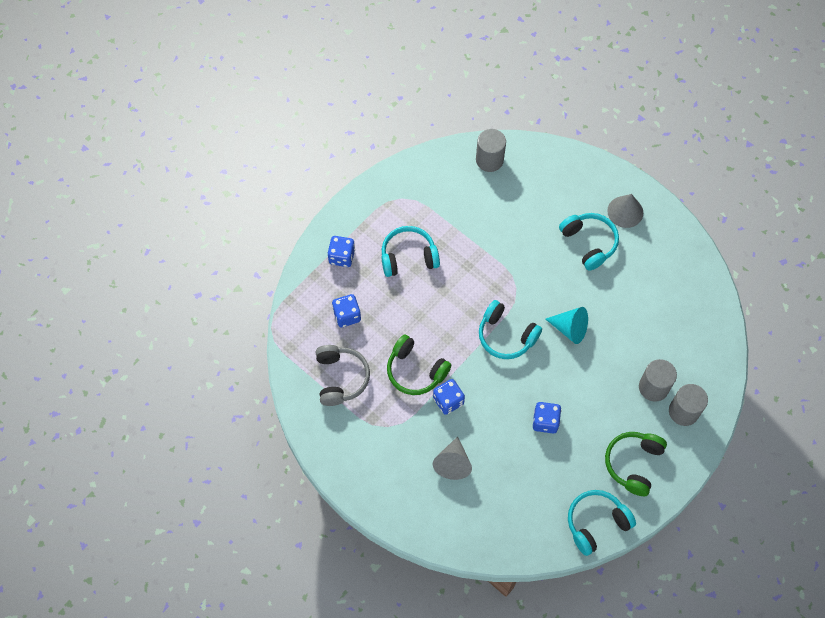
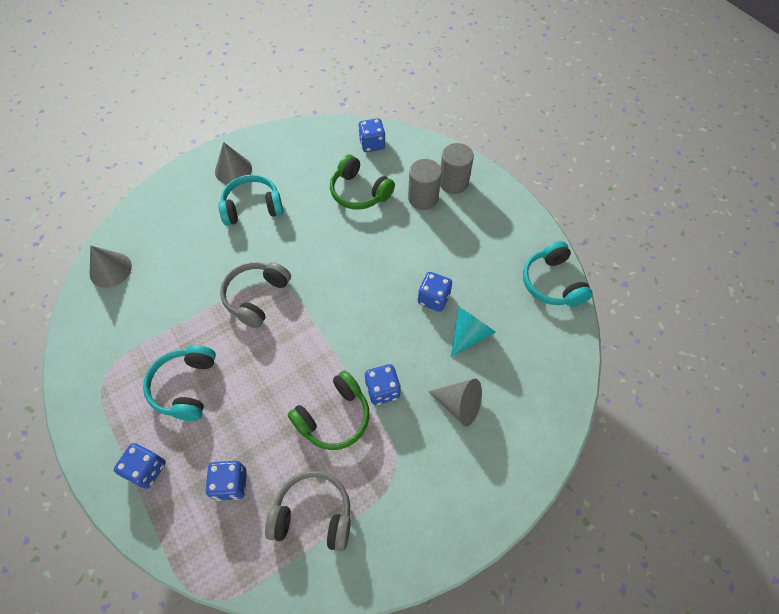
camera: 75 degrees left, 5 degrees down
grey cylinder [476,129,506,172] -> grey cone [90,245,132,288]
turquoise headphones [479,300,542,359] -> none
turquoise cone [546,307,588,344] -> turquoise cone moved to [451,307,496,357]
green headphones [605,432,667,496] -> green headphones moved to [330,155,395,210]
none -> grey headphones [220,262,291,328]
none -> blue dice [358,118,385,152]

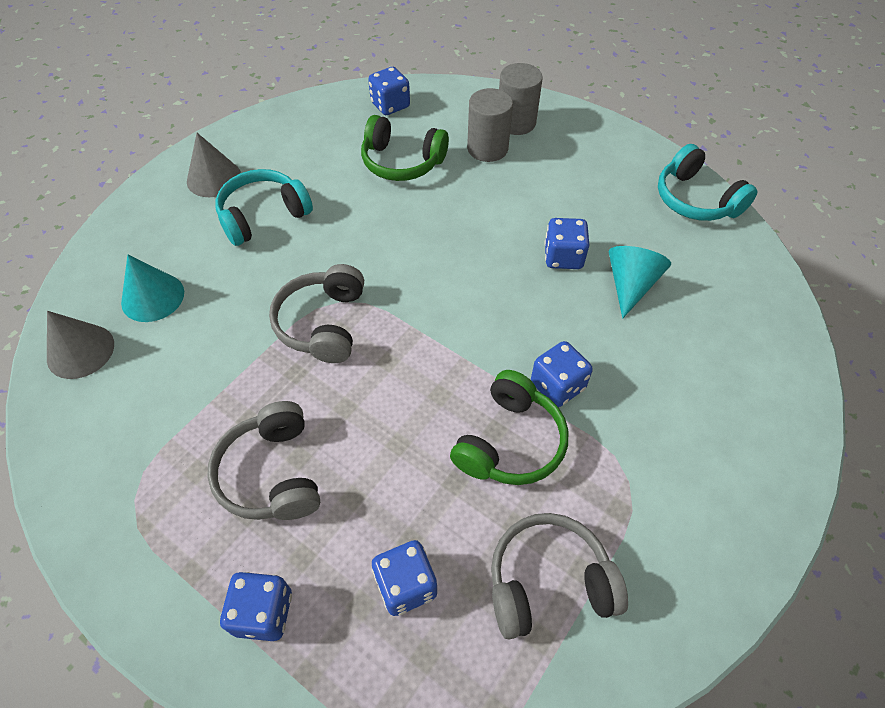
camera: 20 degrees left, 5 degrees down
turquoise headphones [143,345,216,421] -> grey headphones [207,401,320,520]
grey cone [428,379,482,426] -> none
none -> turquoise cone [121,255,184,322]

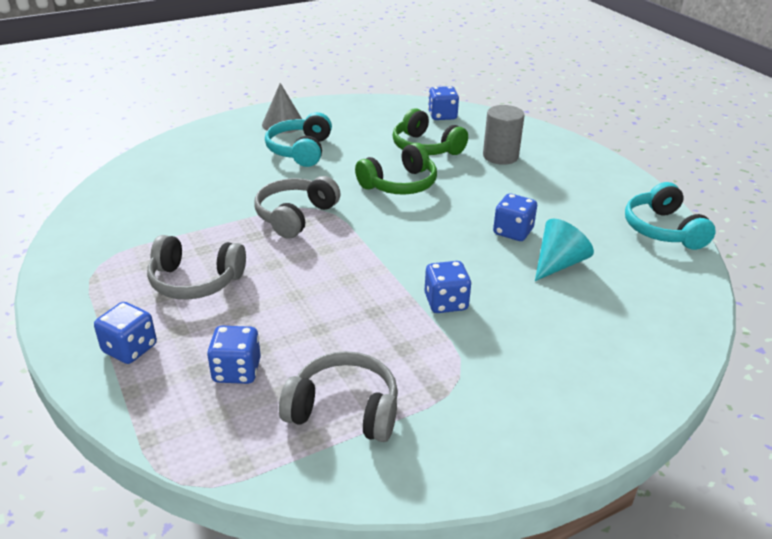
camera: 25 degrees right, 20 degrees down
grey cone [47,311,114,379] -> none
turquoise cone [121,255,184,322] -> none
grey headphones [207,401,320,520] -> grey headphones turned 90 degrees counterclockwise [147,235,246,300]
turquoise headphones [215,169,313,246] -> turquoise headphones turned 75 degrees counterclockwise [265,112,332,167]
green headphones [450,370,568,485] -> green headphones moved to [355,143,437,195]
grey cylinder [499,63,543,135] -> none

